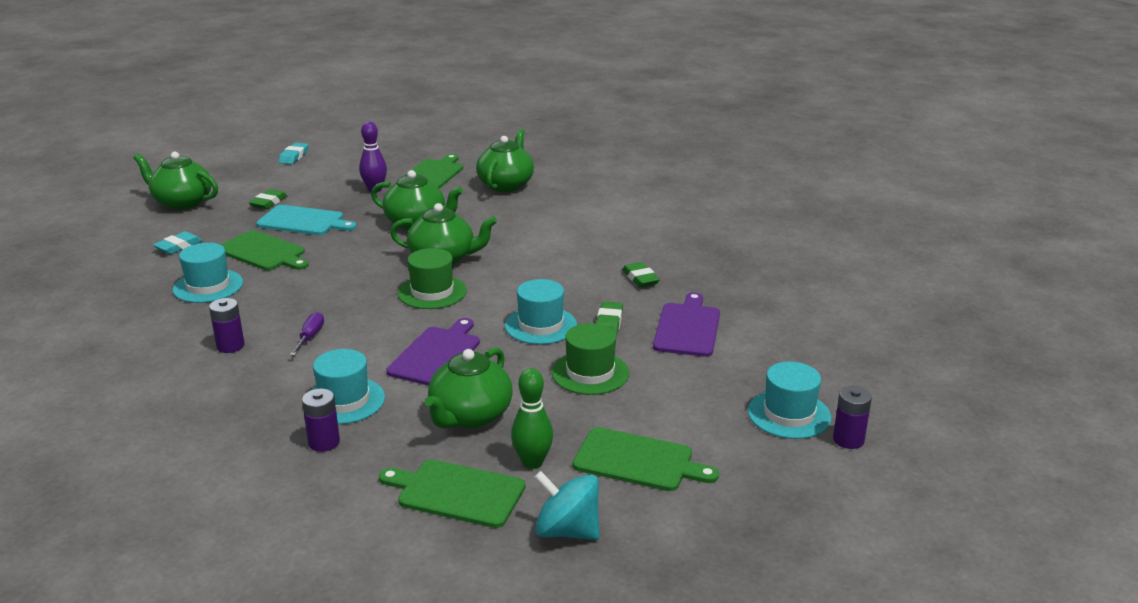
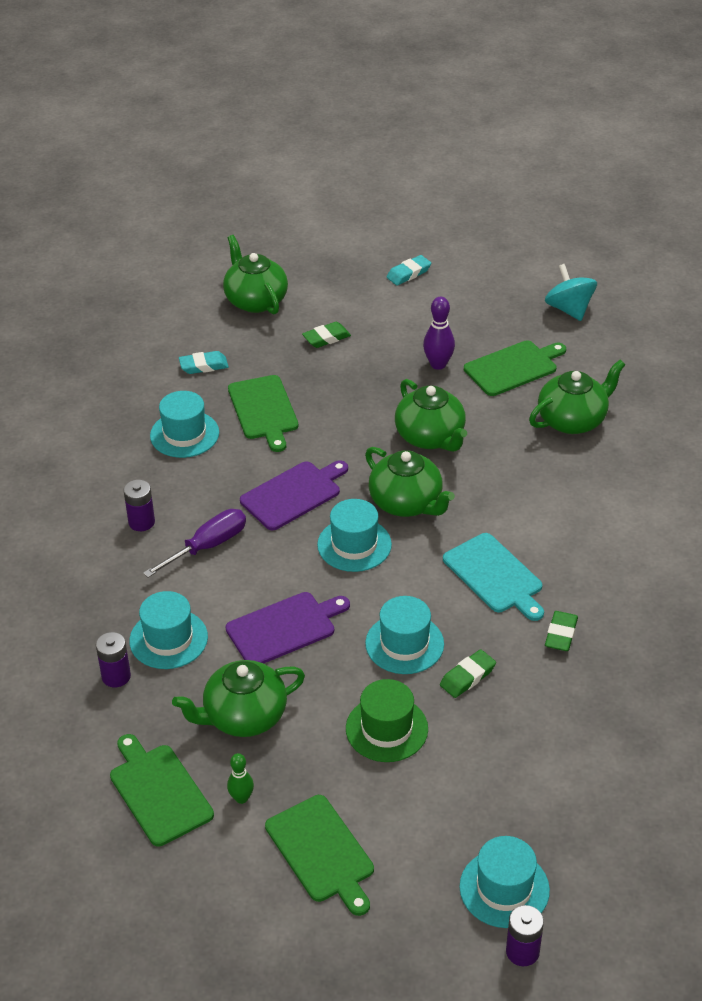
camera: 40 degrees right, 15 degrees up
turquoise cutting board [256,205,357,235] -> turquoise cutting board moved to [443,533,544,621]
purple screwdriver [290,312,324,356] -> purple screwdriver [143,509,246,578], size x1.61
green hat [398,248,467,309] -> turquoise hat [317,499,392,572]
green bowling pin [511,368,553,469] -> green bowling pin [227,753,254,804], size x0.65
turquoise spinning top [534,471,600,540] -> turquoise spinning top moved to [545,264,597,321]
purple cutting board [653,292,720,357] -> purple cutting board moved to [240,460,348,530]

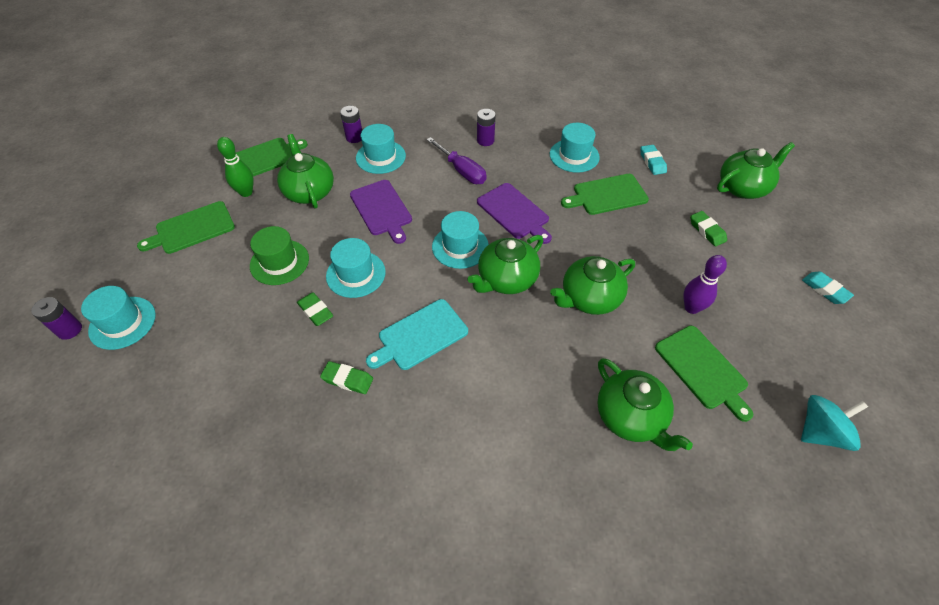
camera: 90 degrees right, 10 degrees up
green bowling pin [227,753,254,804] -> green bowling pin [217,137,254,197], size x1.54

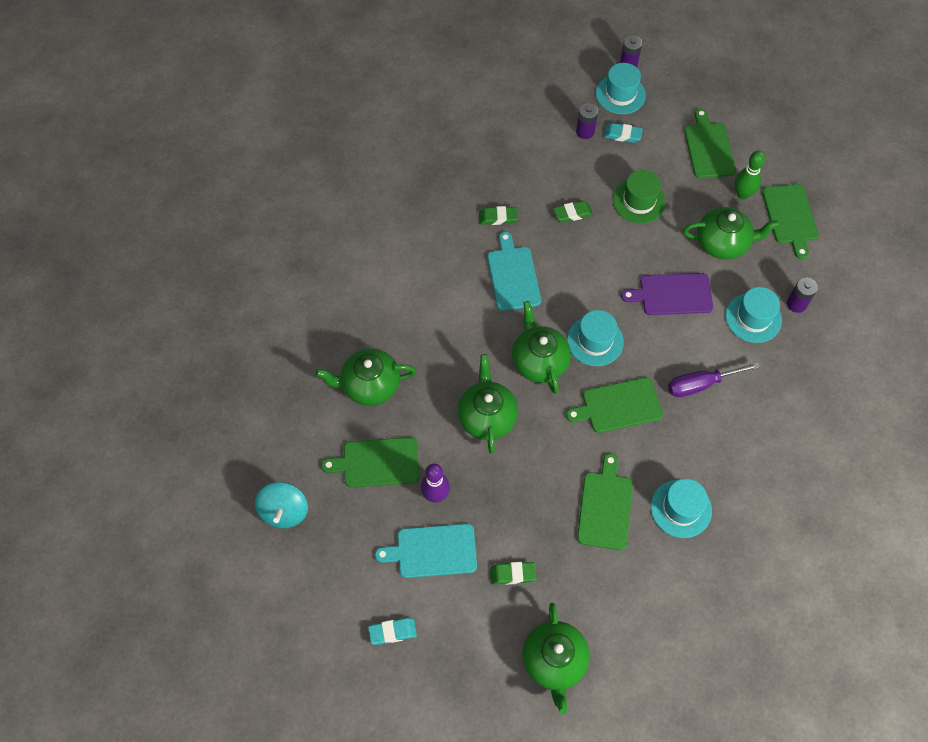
camera: 115 degrees right, 10 degrees up
green eraser [320,361,373,394] -> green eraser turned 45 degrees clockwise [479,206,518,225]
turquoise hat [326,238,386,298] -> none
purple battery [477,109,496,146] -> purple battery moved to [576,103,598,139]
purple cutting board [477,183,552,244] -> green cutting board [566,377,663,433]
turquoise eraser [640,145,667,175] -> turquoise eraser moved to [604,123,643,143]
none -> turquoise cutting board [375,524,477,578]

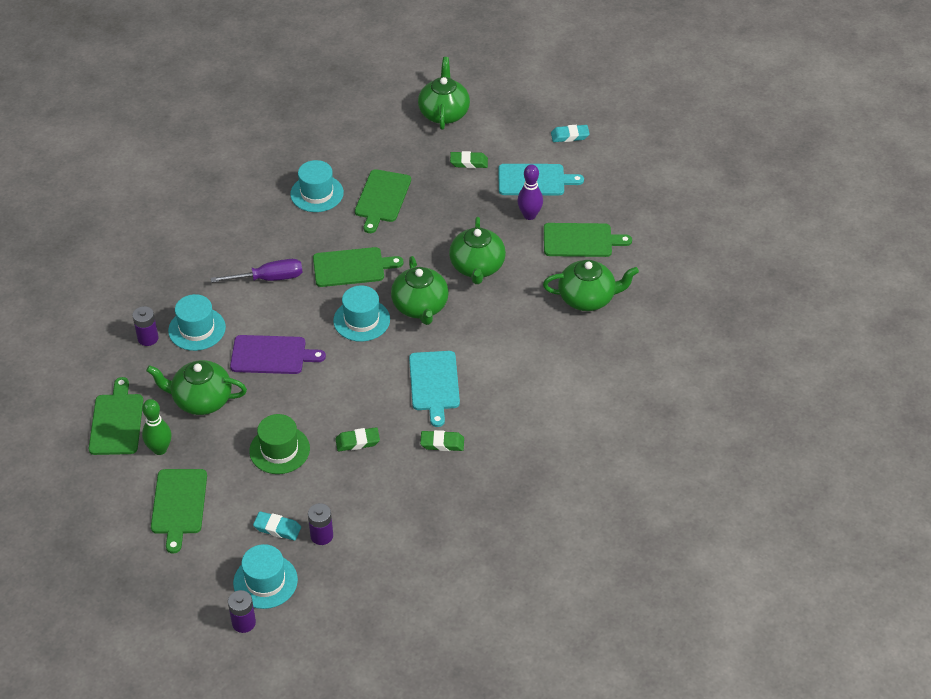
camera: 175 degrees left, 15 degrees down
turquoise spinning top [255,482,308,528] -> none

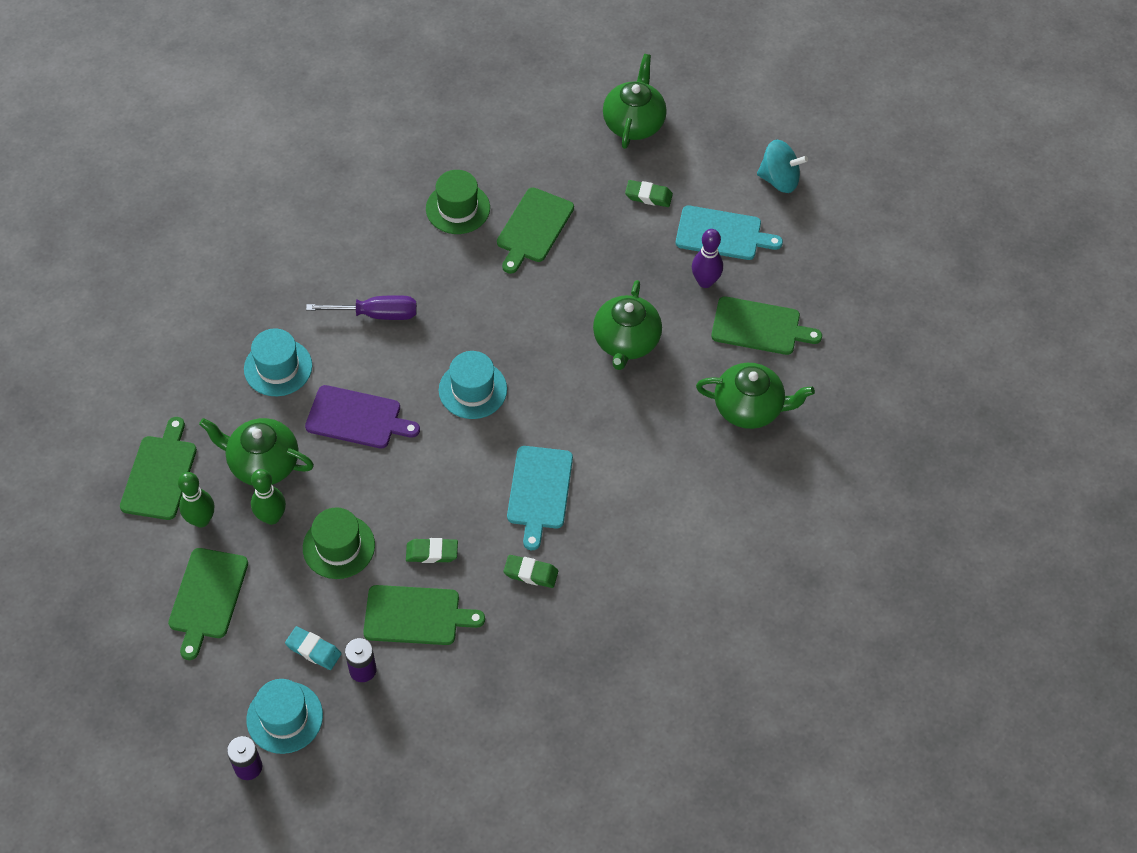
camera: 10 degrees right, 10 degrees up
purple battery [132,306,159,346] -> none
turquoise hat [290,160,344,212] -> green hat [426,170,490,234]
green cutting board [313,247,403,287] -> green cutting board moved to [363,585,485,645]
green teapot [391,256,449,325] -> none
turquoise eraser [551,125,590,142] -> turquoise spinning top [757,140,808,193]
none -> green bowling pin [251,469,286,525]

